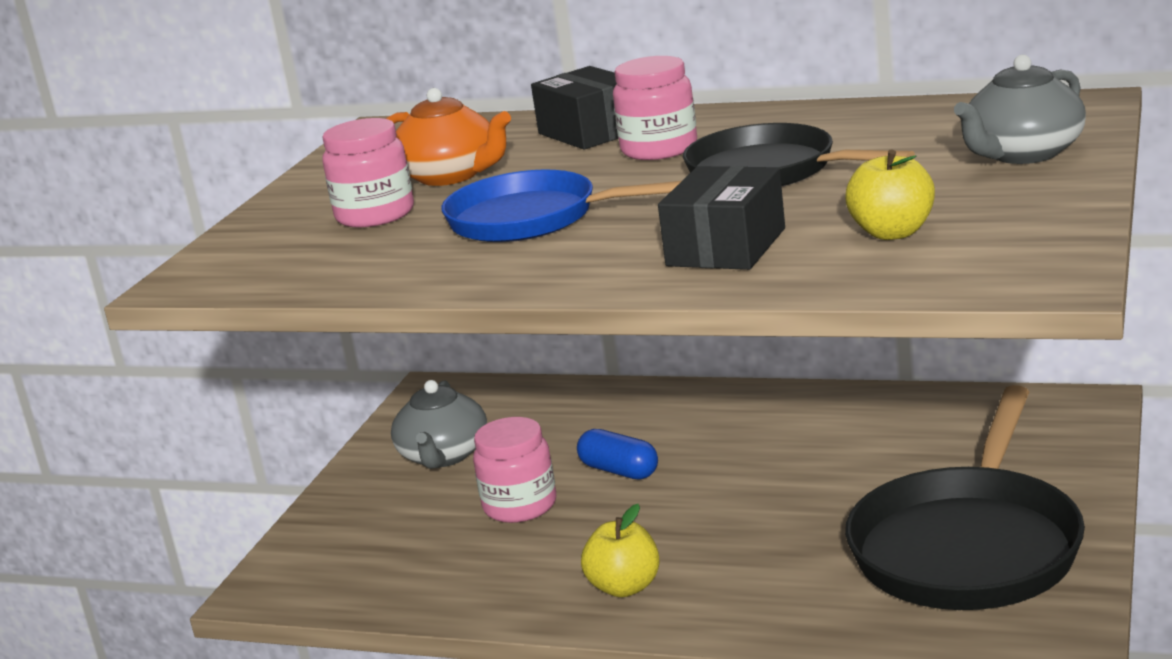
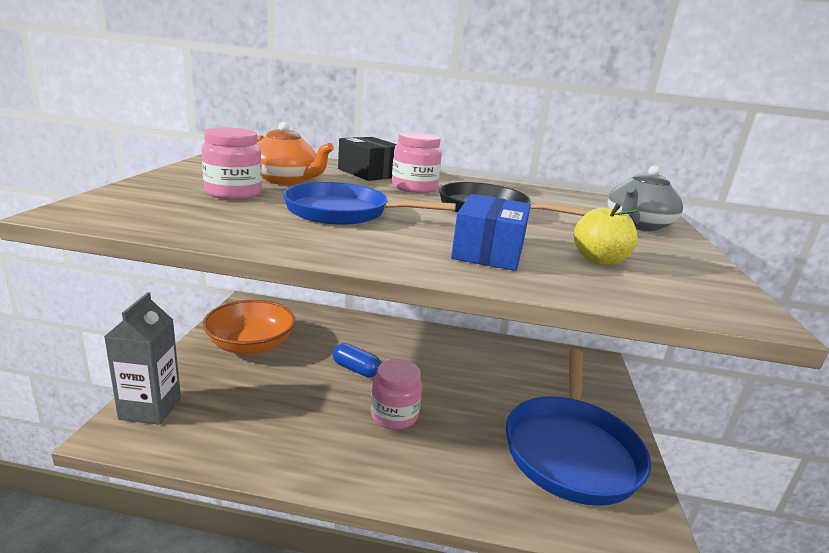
camera: 15 degrees left, 0 degrees up
grey teapot [391,380,487,469] -> orange bowl [203,300,295,355]
pink jar [473,417,556,523] -> pink jar moved to [371,359,422,430]
yellow apple [581,504,660,597] -> none
black box [658,166,785,270] -> blue box [451,194,531,271]
black pan [845,385,1085,610] -> blue pan [506,349,651,506]
none -> grey carton [104,292,181,425]

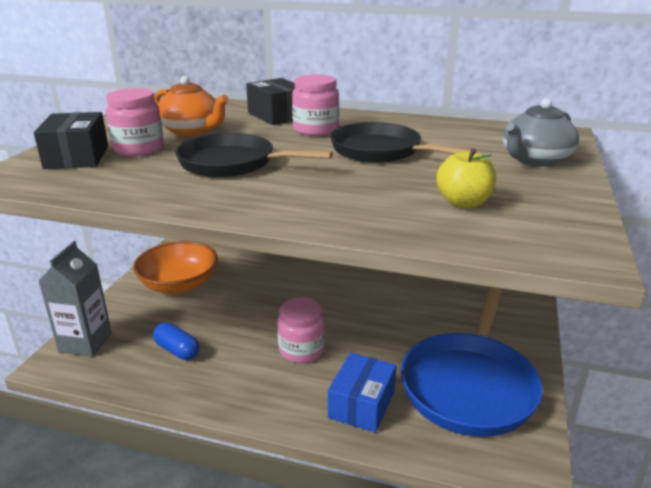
camera: 10 degrees right, 5 degrees up
blue pan [283,182,456,225] -> black pan [175,133,333,177]
blue capsule [333,343,381,377] -> blue capsule moved to [153,323,200,360]
blue box [451,194,531,271] -> blue box moved to [328,353,396,433]
none -> black box [34,112,108,169]

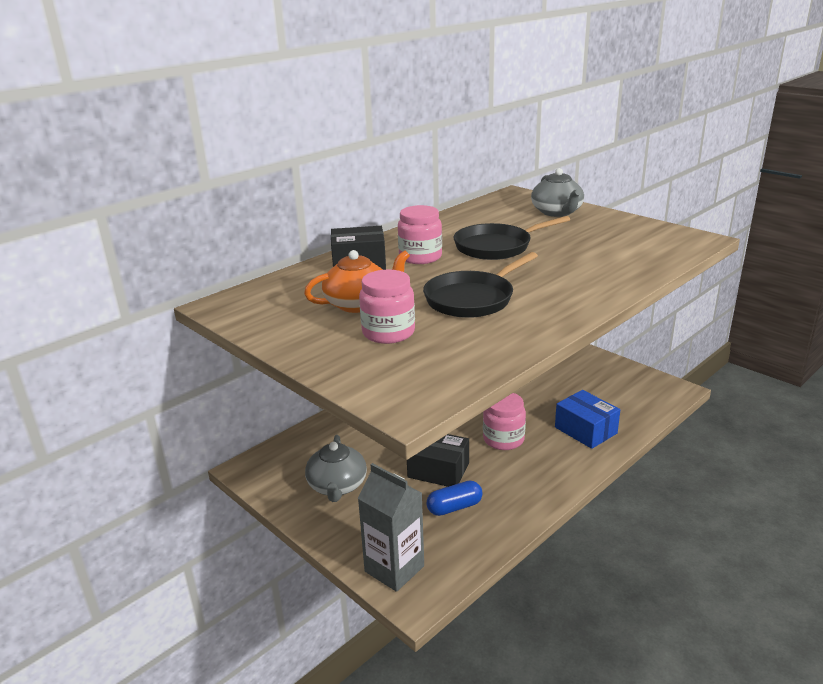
camera: 60 degrees left, 0 degrees up
black box [34,112,108,169] -> black box moved to [407,434,469,487]
orange bowl [133,241,218,294] -> grey teapot [305,435,367,502]
blue pan [401,287,543,437] -> none
yellow apple [436,148,496,208] -> none

